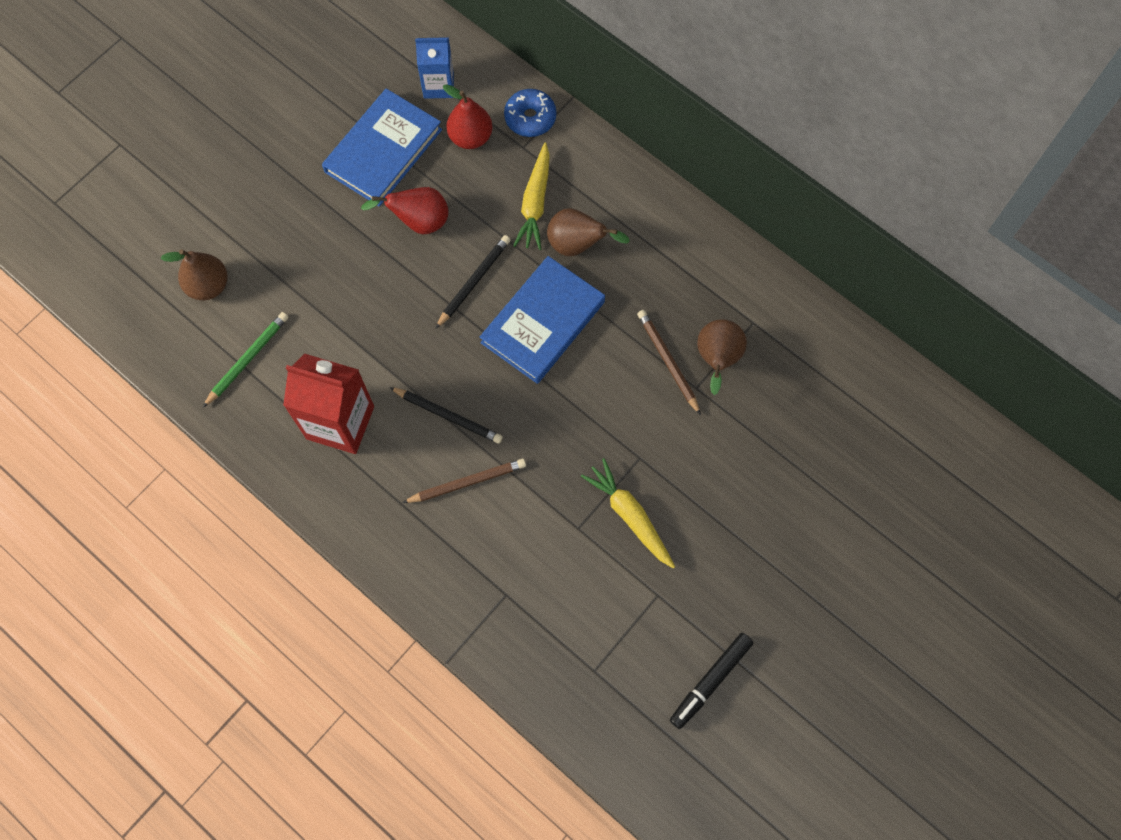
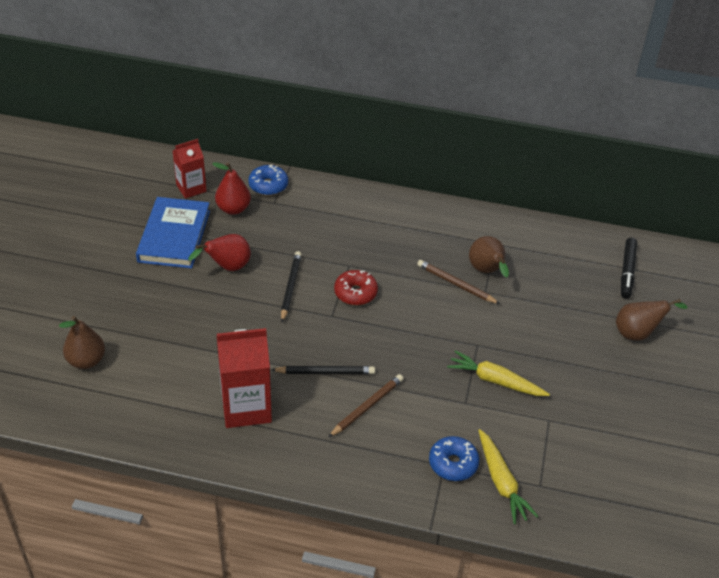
camera: 30 degrees left, 25 degrees down
green pencil [203,312,288,407] -> none
blue carton [415,37,454,99] -> red carton [173,139,207,198]
blue book [480,256,605,384] -> red donut [334,270,378,305]
yellow carrot [513,143,550,250] -> yellow carrot moved to [478,429,538,524]
brown pear [547,208,630,256] -> brown pear moved to [616,299,688,341]
black marker [670,633,753,729] -> black marker moved to [621,238,637,299]
none -> blue donut [429,436,479,481]

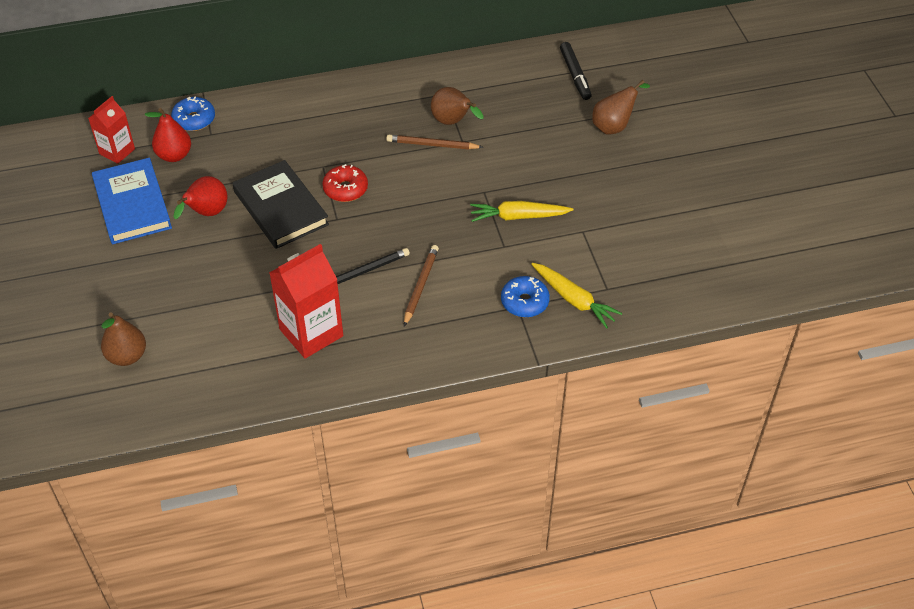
camera: 25 degrees left, 5 degrees up
black pencil [281,251,302,322] -> black book [232,160,329,249]

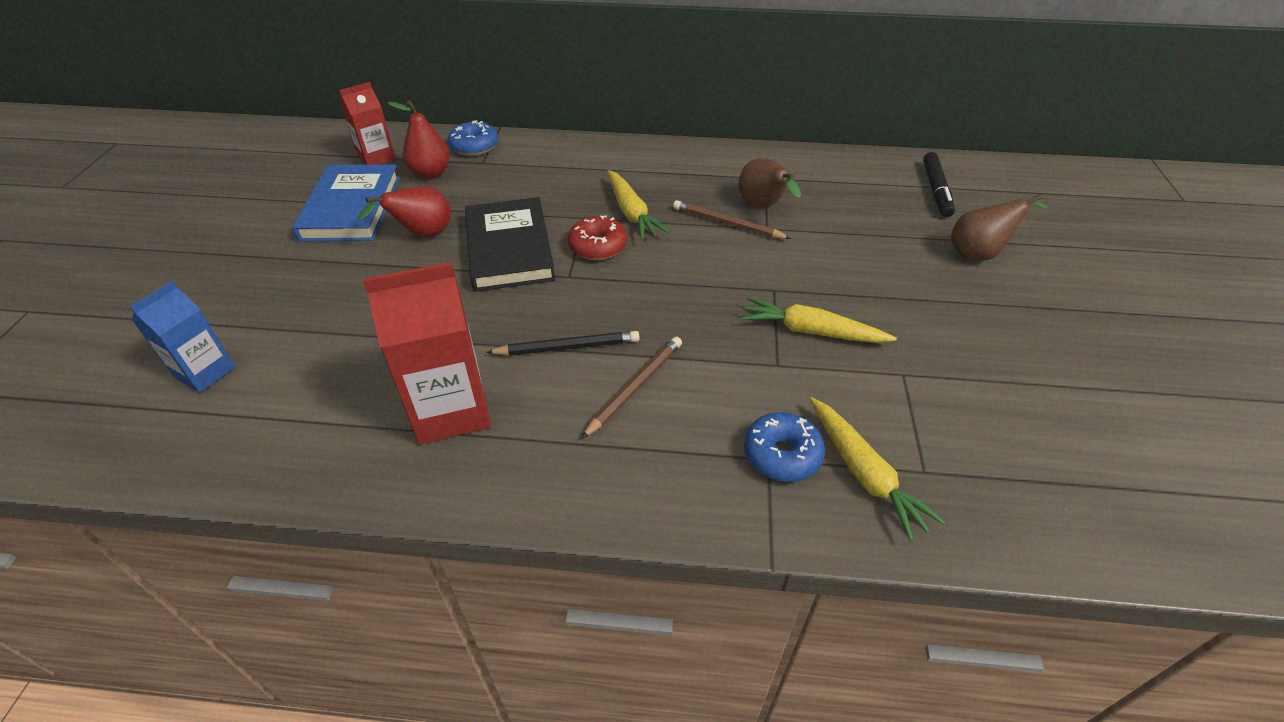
camera: 20 degrees right, 5 degrees down
brown pear [101,312,146,366] -> blue carton [130,281,235,393]
none -> yellow carrot [607,170,669,240]

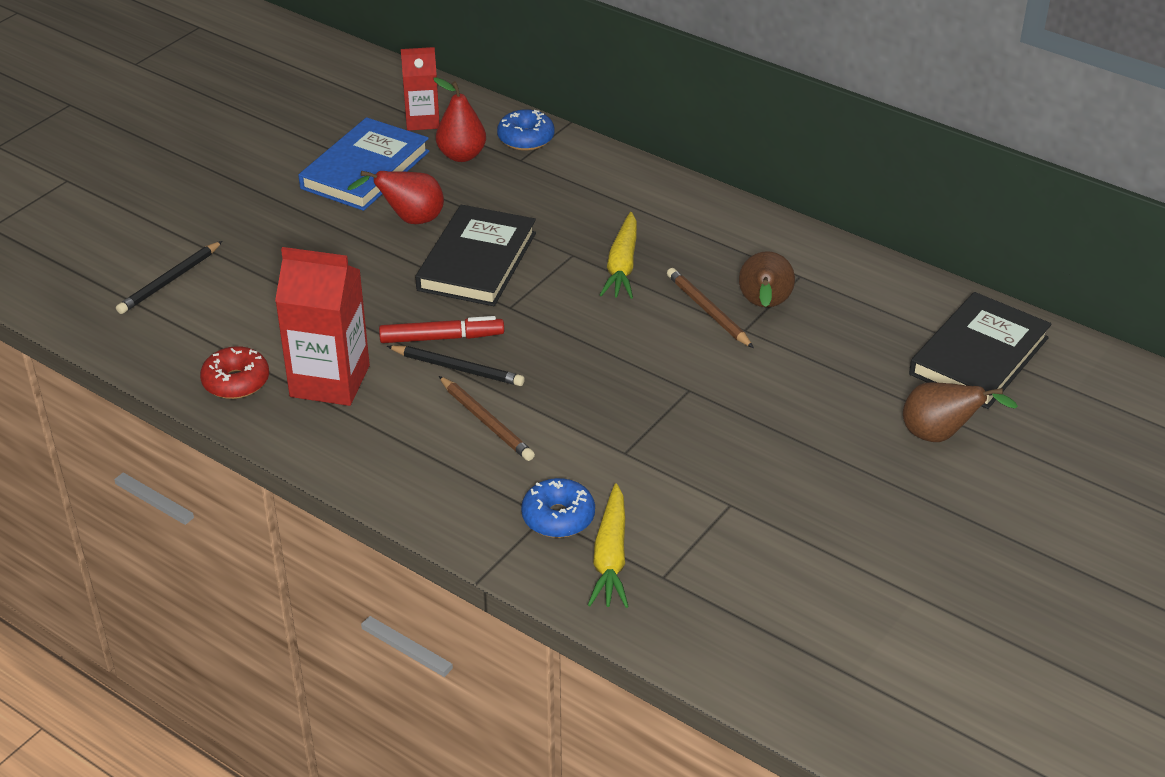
camera: 30 degrees right, 5 degrees down
blue carton [130,281,235,393] -> black pencil [116,241,222,314]
red donut [568,215,627,260] -> red donut moved to [200,346,269,399]
brown pencil [581,337,682,439] -> brown pencil turned 75 degrees clockwise [439,376,535,461]
yellow carrot [741,297,897,343] -> none
black marker [923,152,955,217] -> black book [909,292,1052,409]
none -> red marker [379,316,504,343]

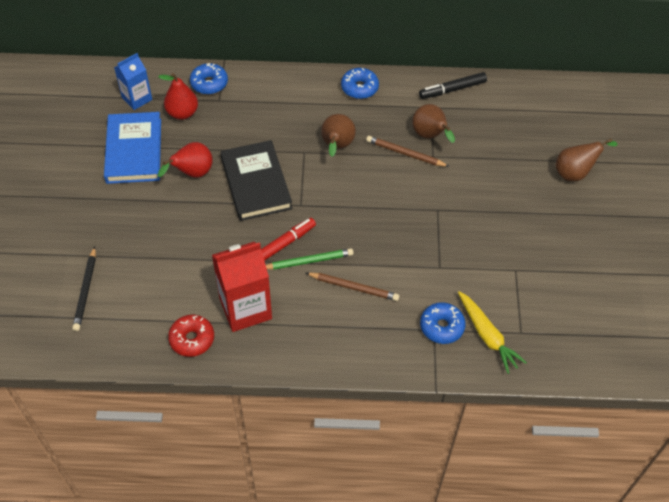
camera: 35 degrees left, 15 degrees up
black pencil [387,345,525,386] -> green pencil [266,248,353,270]
red carton [401,47,440,131] -> blue carton [114,53,152,110]
yellow carrot [600,212,637,299] -> brown pear [321,114,356,157]
black book [909,292,1052,409] -> none
none -> blue donut [341,68,379,99]
none -> black marker [419,72,487,99]

